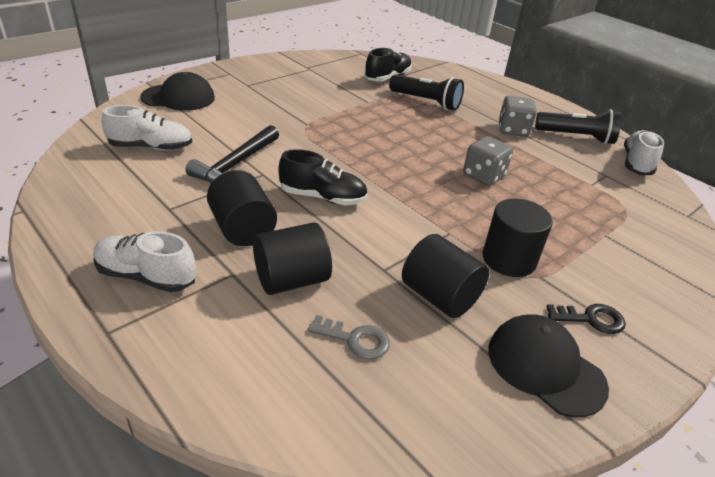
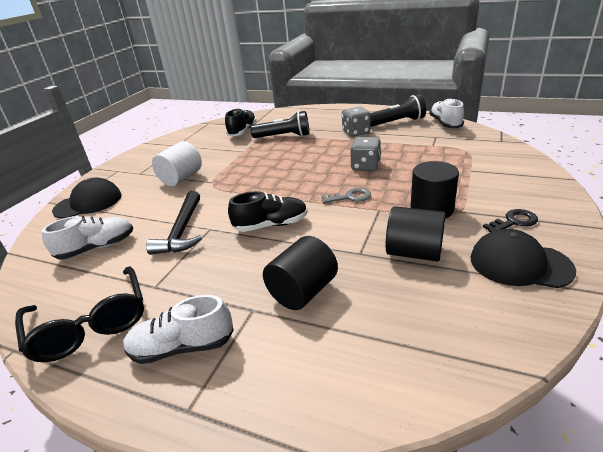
camera: 20 degrees left, 5 degrees down
black cylinder [207,170,277,246] -> none
grey key [308,315,390,360] -> grey key moved to [322,188,371,203]
none -> black glasses [15,266,144,362]
none -> white cylinder [152,141,202,186]

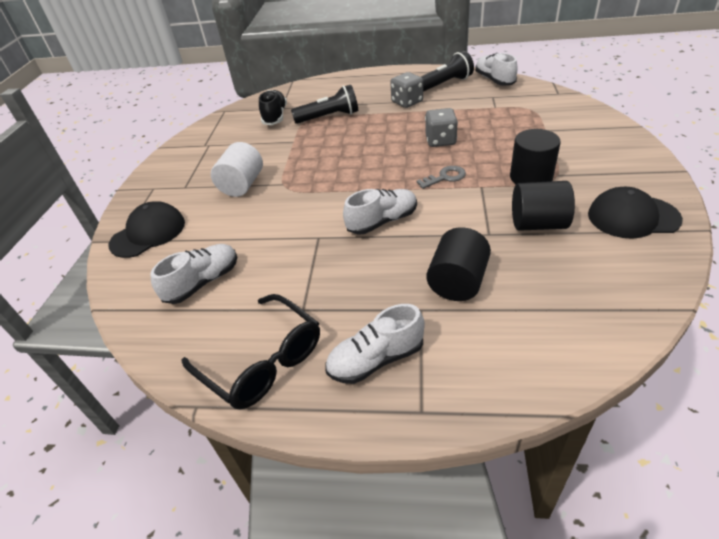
camera: 15 degrees left, 10 degrees up
black hammer [146,191,202,255] -> none
black shoe [228,191,308,232] -> white shoe [343,189,417,234]
black key [483,209,538,232] -> none

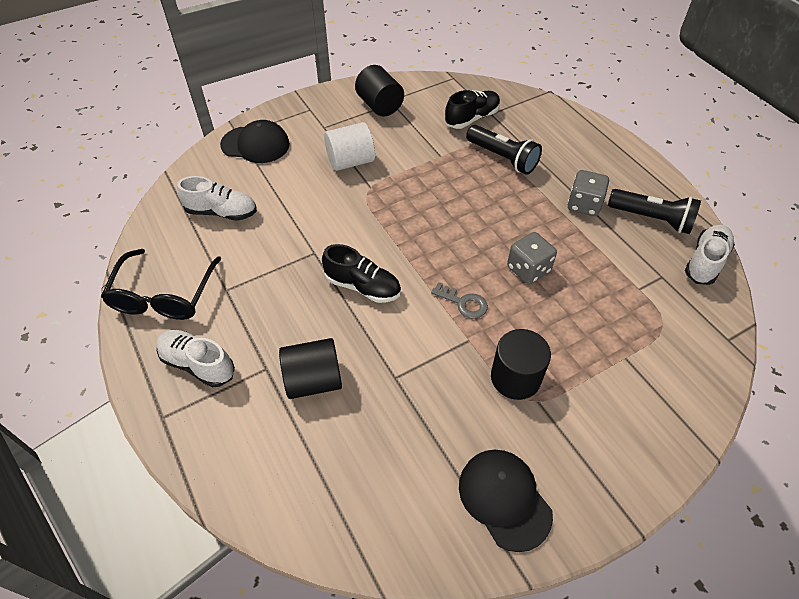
camera: 50 degrees right, 10 degrees up
white shoe [343,189,417,234] -> black shoe [322,244,401,303]
black cylinder [512,181,575,231] -> black cylinder moved to [355,65,404,117]

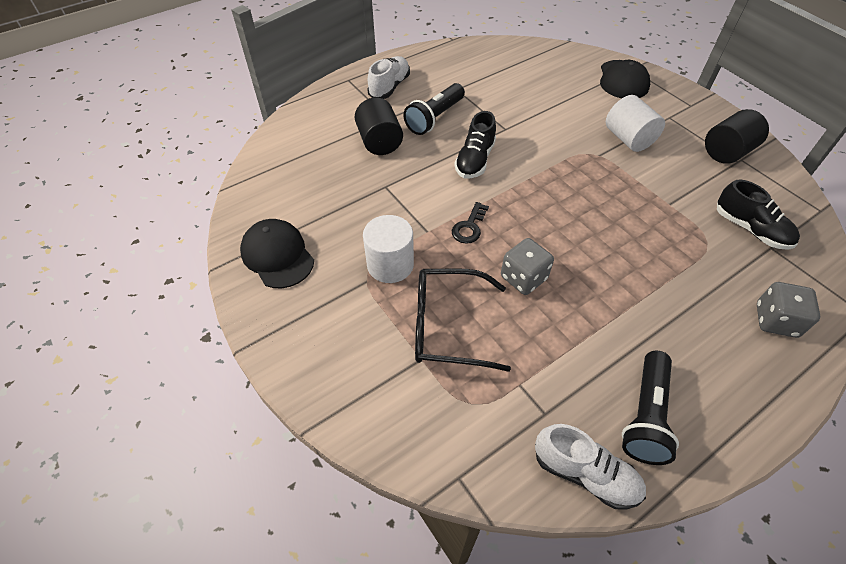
camera: 85 degrees right, 0 degrees up
black glasses [101,249,221,320] -> black glasses moved to [415,268,511,372]
white shoe [177,176,257,221] -> none
grey key [431,282,488,319] -> black key [452,202,489,244]
black cap [459,450,553,552] -> black cap turned 90 degrees counterclockwise [240,219,314,288]
black flashlight [466,125,542,175] -> black flashlight moved to [403,83,465,135]
black cylinder [491,329,551,400] -> white cylinder [363,215,414,283]
grey dice [568,170,609,216] -> grey dice moved to [757,282,820,338]

